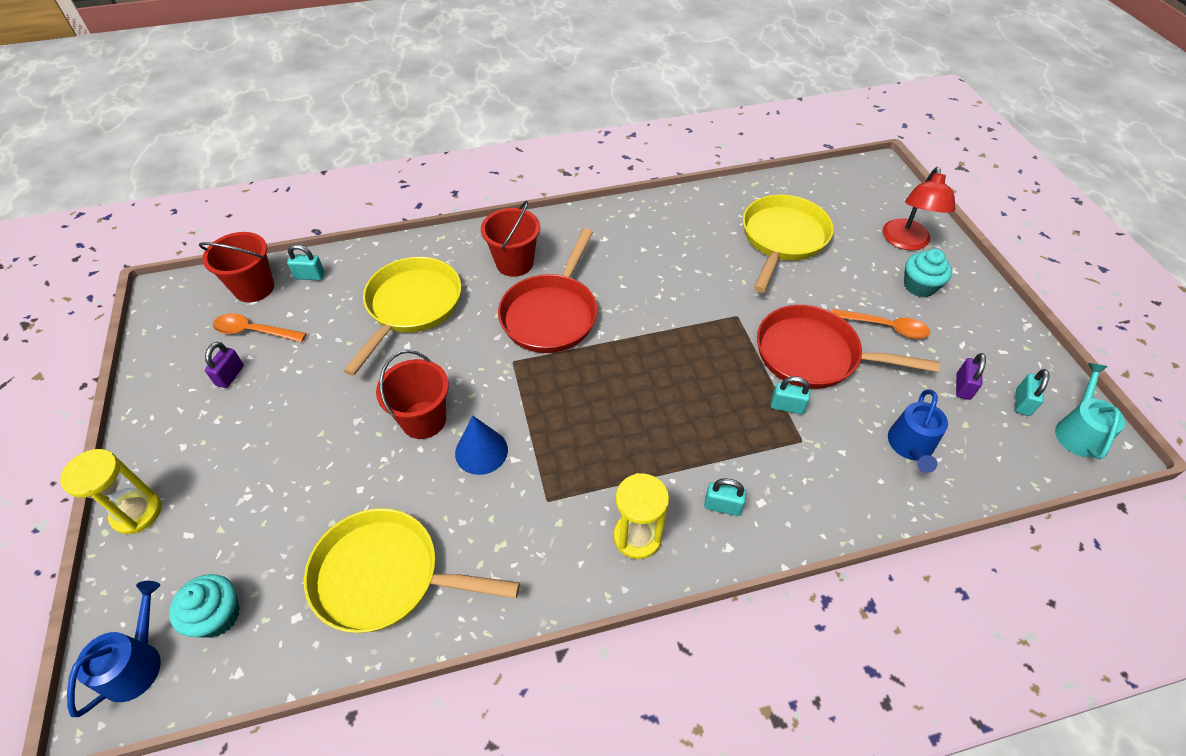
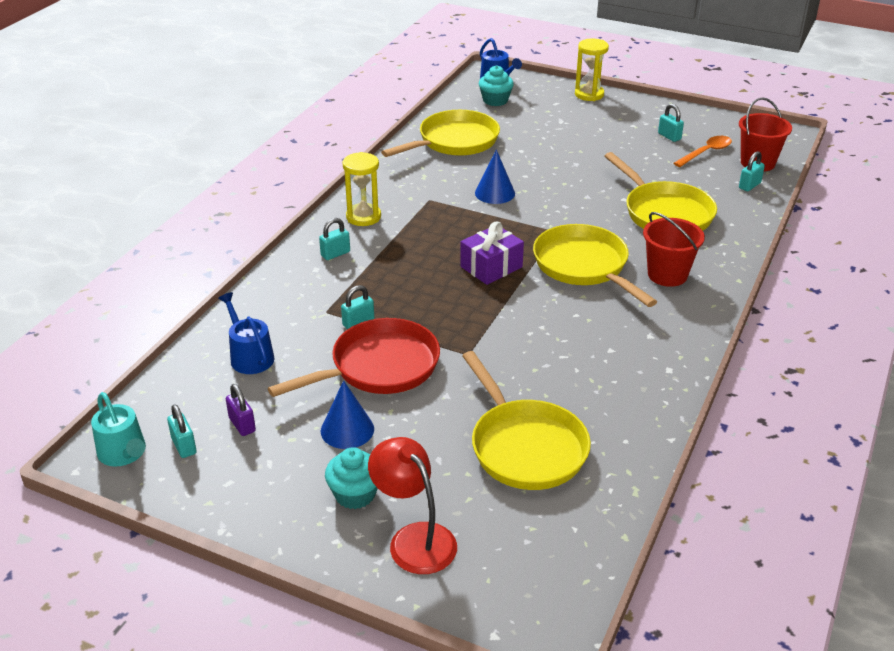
camera: 130 degrees right, 15 degrees down
purple padlock [205,342,244,388] -> turquoise padlock [658,104,684,142]
red bucket [376,350,449,439] -> none
red pan [498,228,598,353] -> yellow pan [533,224,657,307]
orange spoon [832,309,930,339] -> blue cone [321,380,374,449]
none -> purple gift [460,221,524,285]

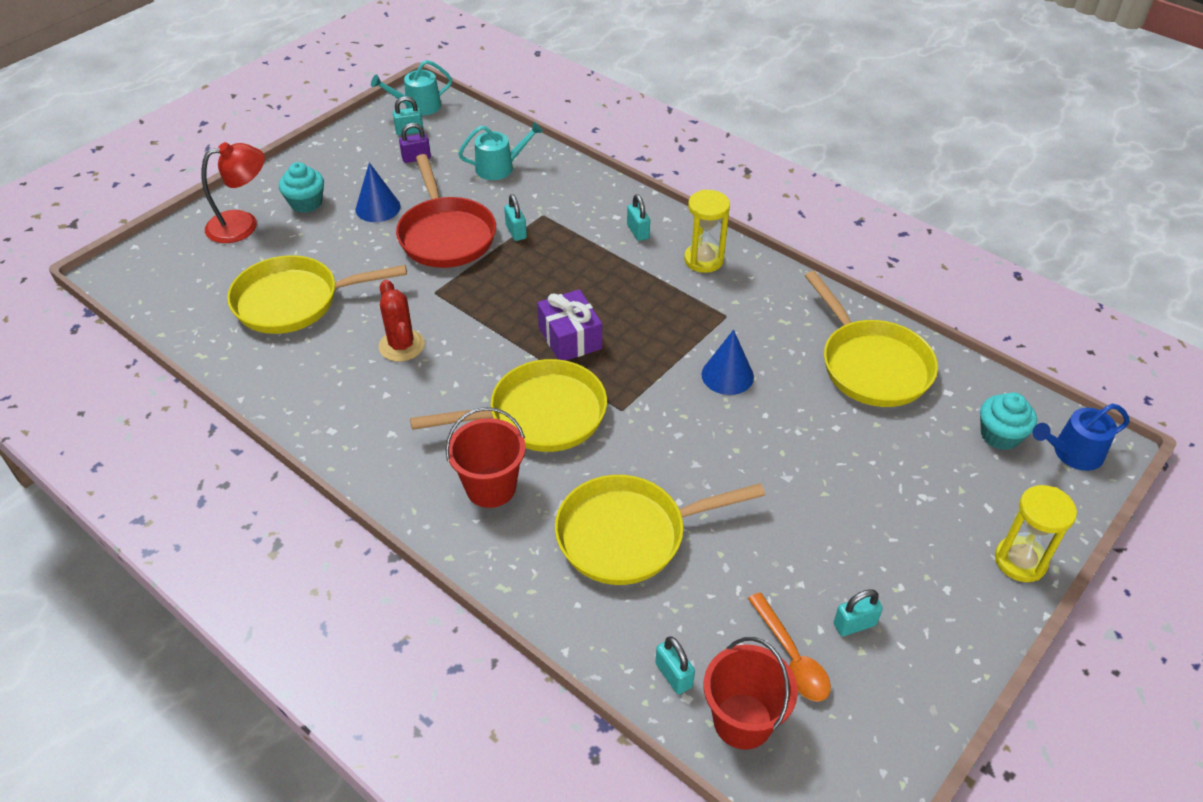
camera: 105 degrees right, 10 degrees up
blue watering can [218,292,274,374] -> turquoise watering can [458,122,543,180]
none -> red cactus [379,279,425,362]

